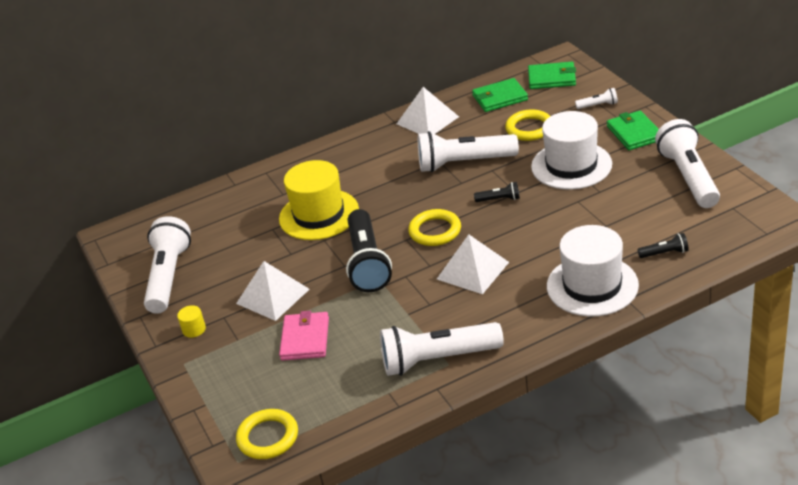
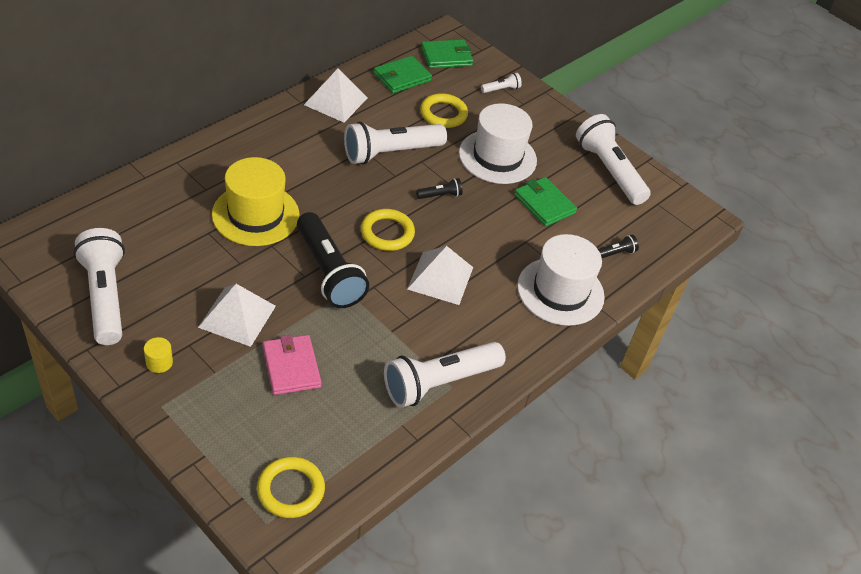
camera: 30 degrees left, 10 degrees up
green wallet [607,110,659,150] -> green wallet moved to [514,177,577,226]

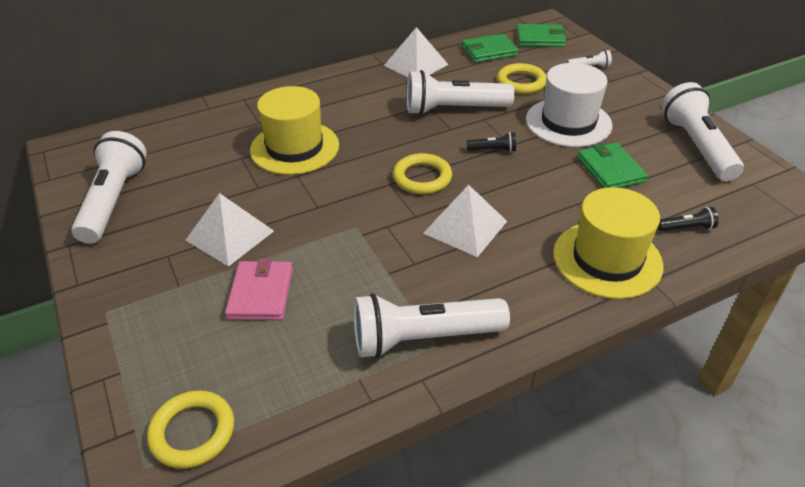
camera: 25 degrees right, 5 degrees down
yellow cylinder [144,337,173,373] -> none
black flashlight [297,212,369,308] -> none
white hat [517,234,605,326] -> yellow hat [553,187,664,299]

